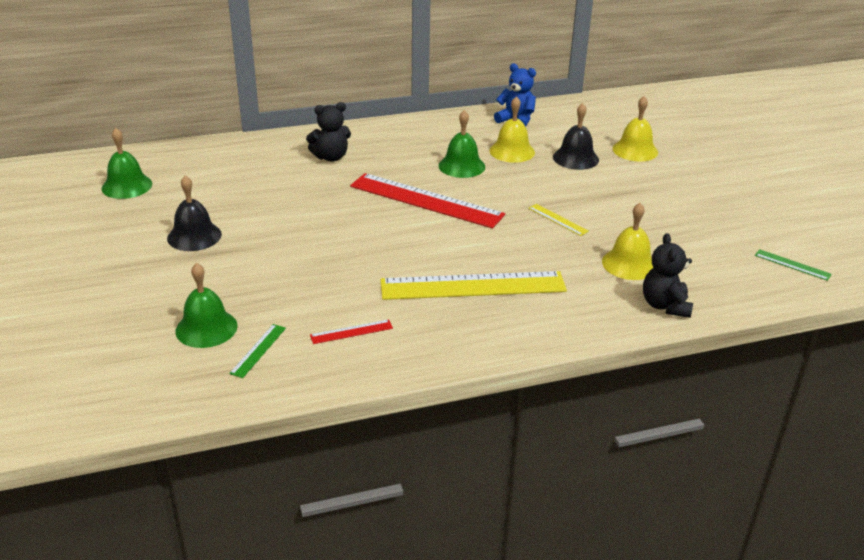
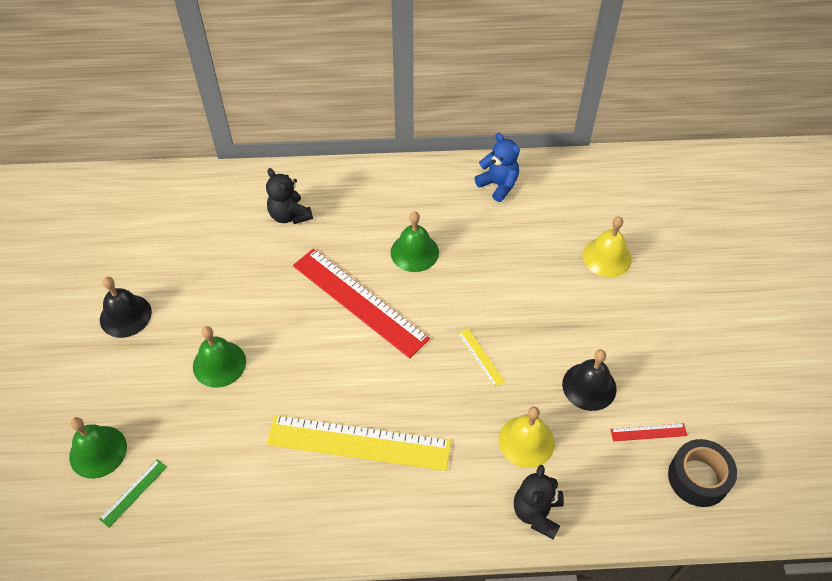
camera: 15 degrees right, 20 degrees up
green bell [101,128,152,199] -> green bell moved to [193,326,246,388]
black teddy bear [306,102,351,162] -> black teddy bear turned 60 degrees clockwise [266,168,313,224]
red ruler [310,319,393,344] -> red ruler moved to [610,423,687,441]
yellow bell [490,96,535,163] -> none
black bell [553,103,599,170] -> black bell moved to [562,350,617,411]
green ruler [755,249,832,281] -> black tape [668,439,737,507]

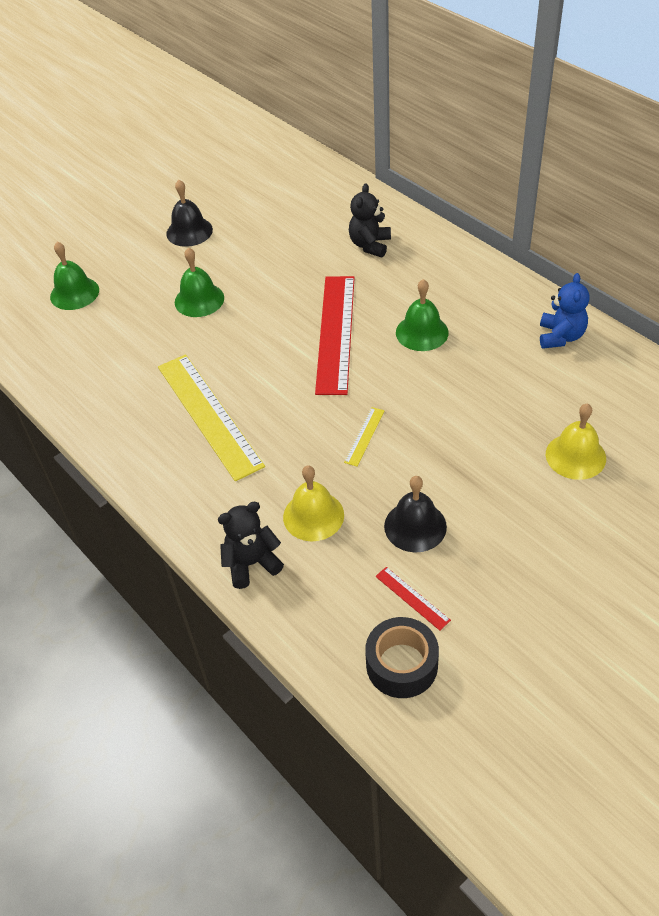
camera: 55 degrees right, 5 degrees down
green ruler [99,459,167,528] -> none

